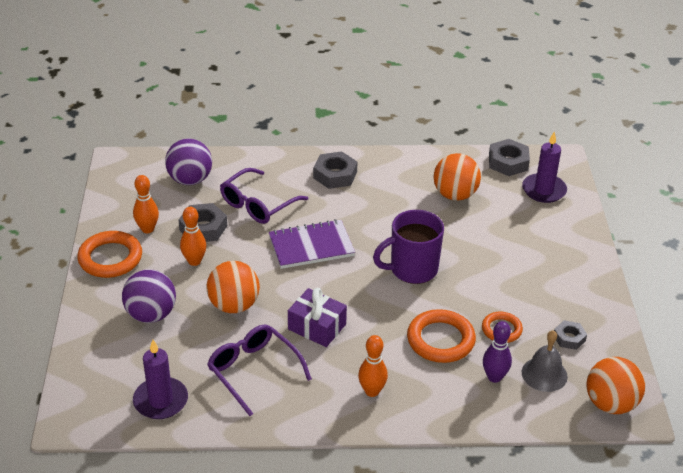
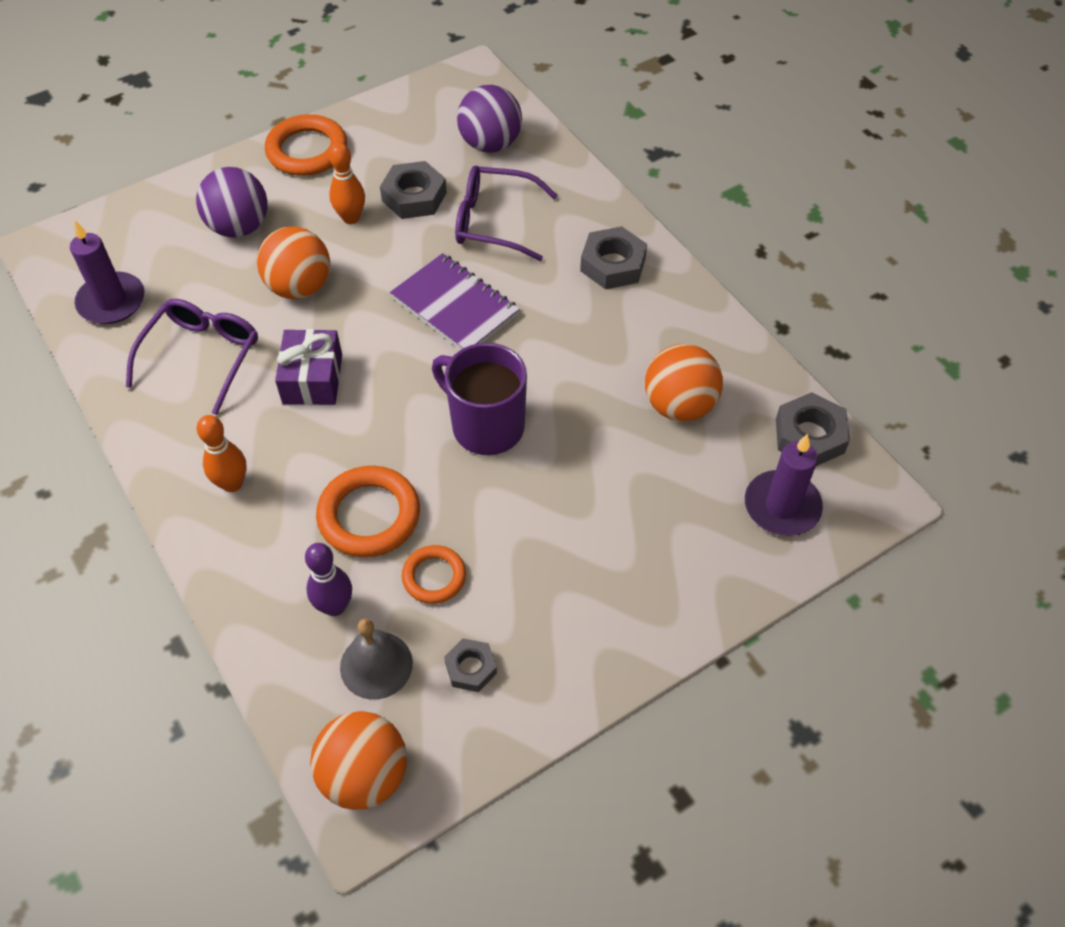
camera: 60 degrees right, 15 degrees up
orange bowling pin [133,175,159,233] -> none

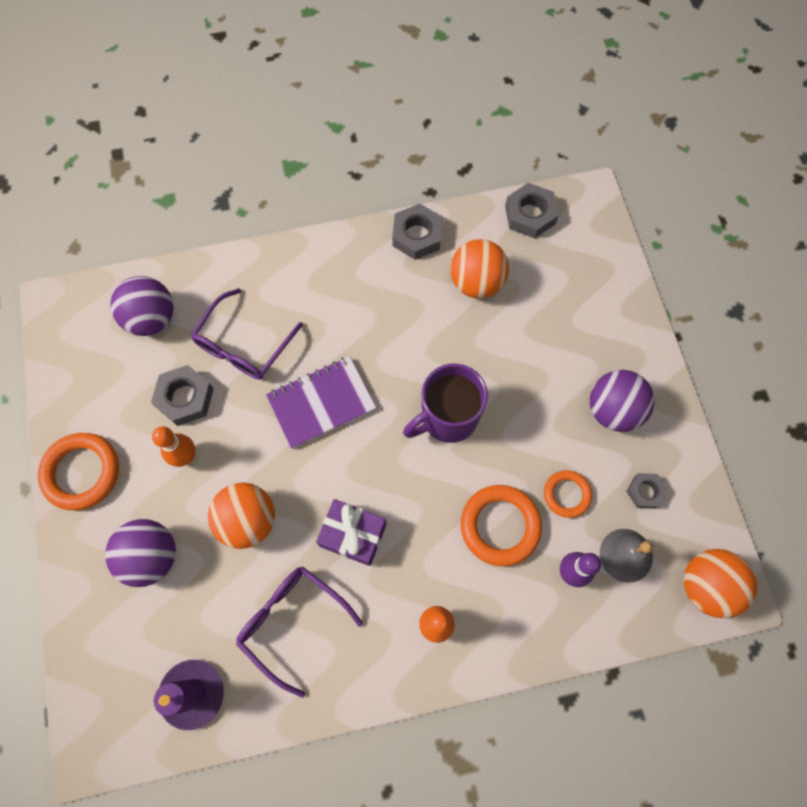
camera: 70 degrees left, 15 degrees up
grey nut [580,226,647,289] -> grey nut moved to [392,204,443,260]
purple candle [745,434,823,536] -> none
none -> purple ball [590,370,655,432]

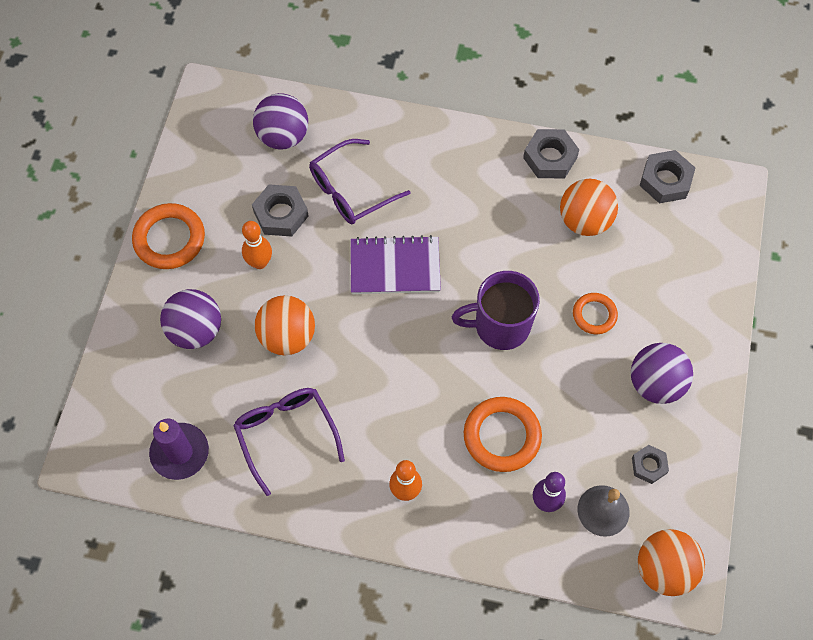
camera: 25 degrees right, 5 degrees down
purple gift [316,499,386,566] -> none
orange ring [544,470,592,518] -> orange ring moved to [573,293,618,334]

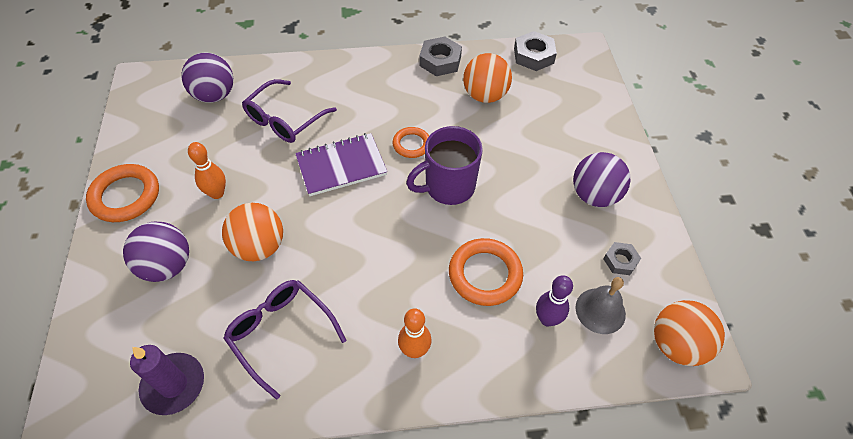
camera: 20 degrees left, 10 degrees down
grey nut [252,184,309,236] -> none
orange ring [573,293,618,334] -> orange ring moved to [392,127,429,158]

